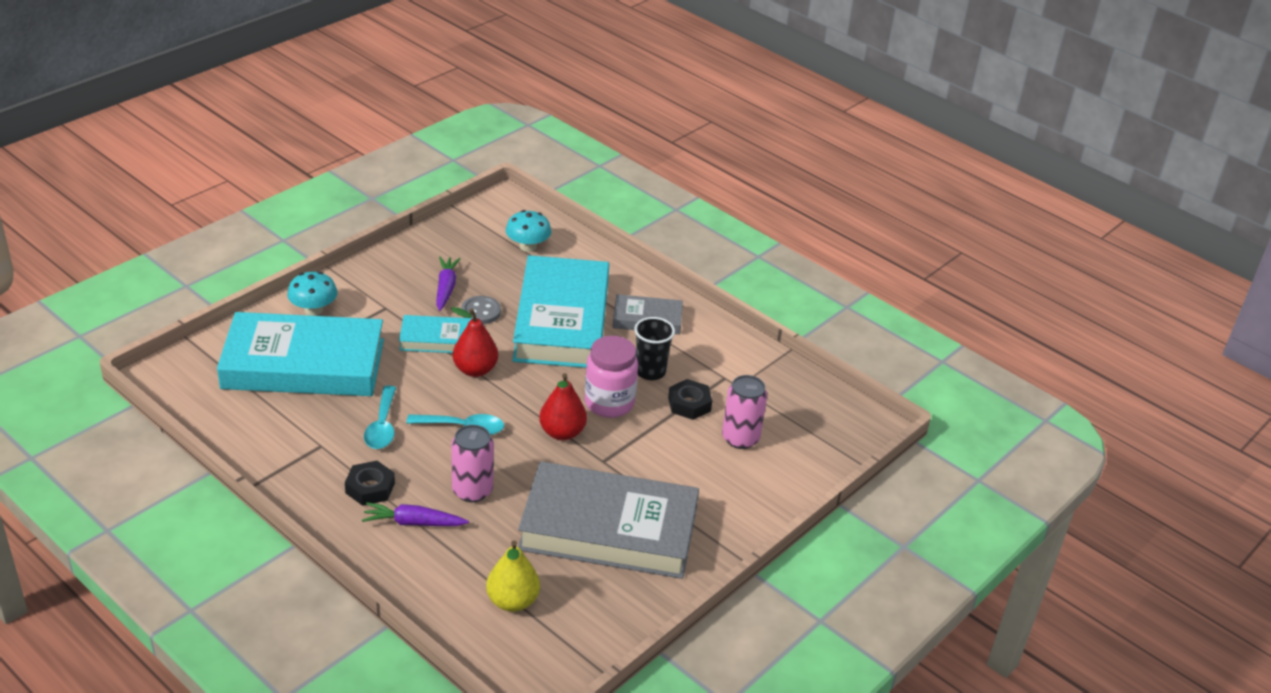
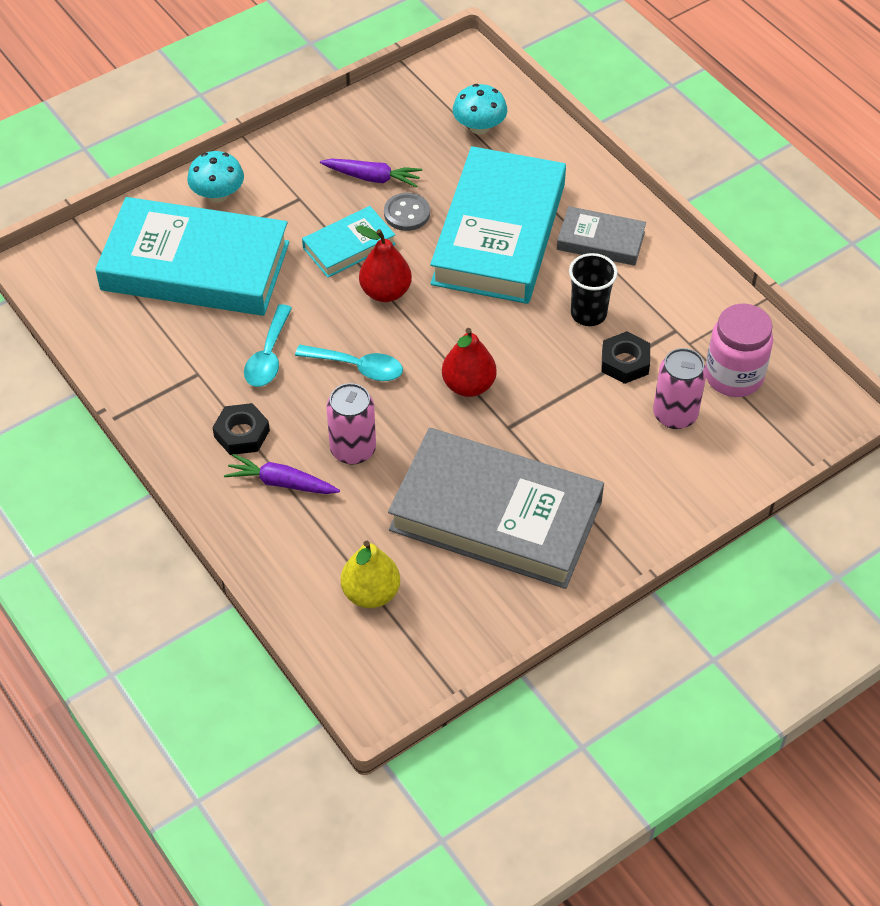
camera: 15 degrees right, 15 degrees up
turquoise book [399,315,473,353] -> turquoise book turned 45 degrees counterclockwise [302,206,396,278]
purple carrot [436,257,461,311] -> purple carrot turned 90 degrees clockwise [320,159,422,188]
pink jar [585,336,638,418] -> pink jar moved to [706,304,773,397]

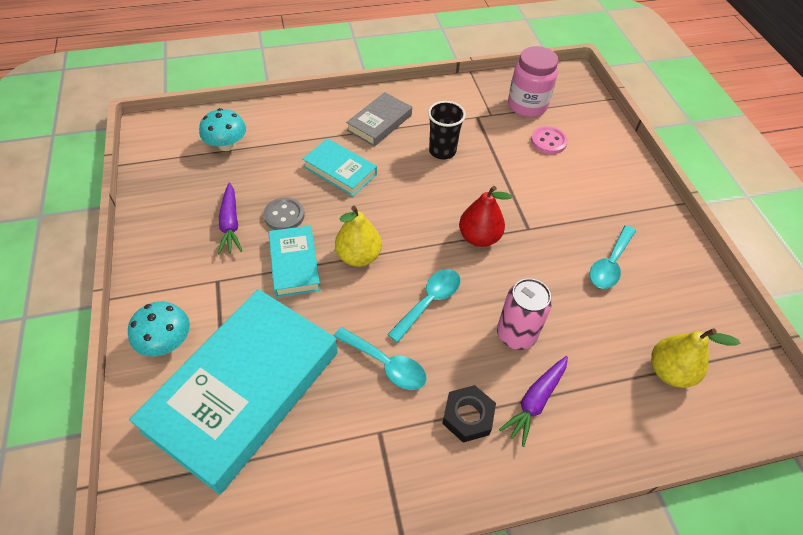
camera: 70 degrees left, 0 degrees up
purple carrot [320,159,422,188] -> purple carrot turned 135 degrees clockwise [218,183,242,254]
red pear [355,225,412,302] -> yellow pear [335,206,382,267]
grey book [388,428,604,589] -> turquoise spoon [590,225,636,289]
turquoise book [430,146,566,304] -> turquoise book [303,138,377,196], size x0.48
black nut [601,331,650,384] -> none
pink can [653,348,707,429] -> pink button [531,126,568,154]

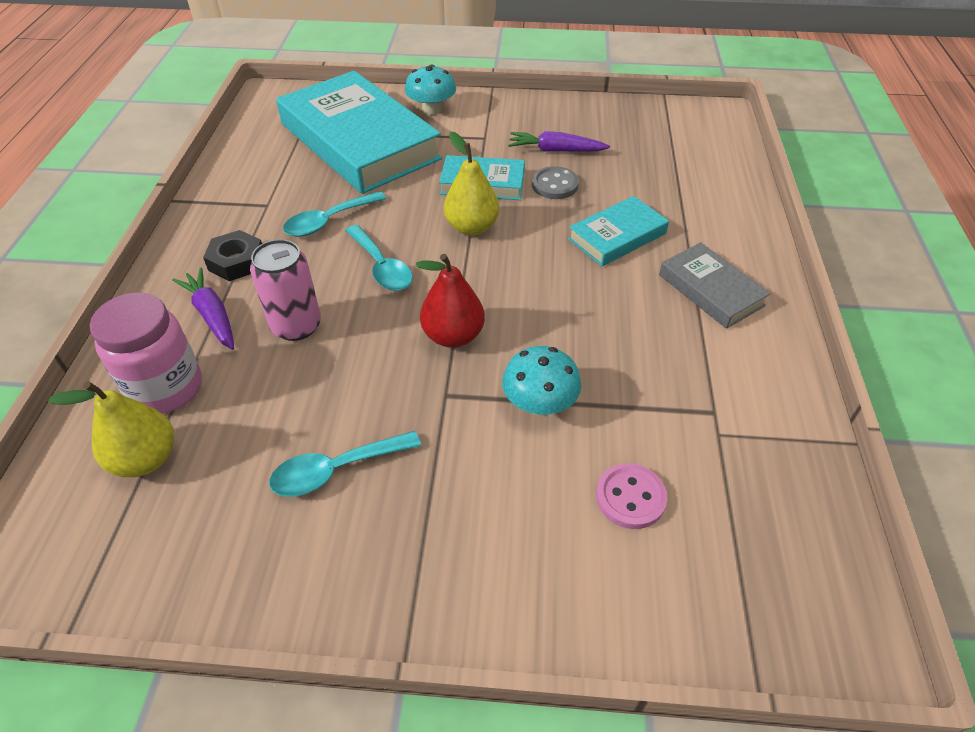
camera: 110 degrees right, 5 degrees down
turquoise mushroom [199,108,246,151] -> turquoise mushroom moved to [502,346,581,415]
black cup [428,101,466,159] -> none
pink jar [508,46,559,117] -> pink jar moved to [90,292,202,414]
turquoise spoon [590,225,636,289] -> turquoise spoon turned 75 degrees counterclockwise [269,431,421,497]

